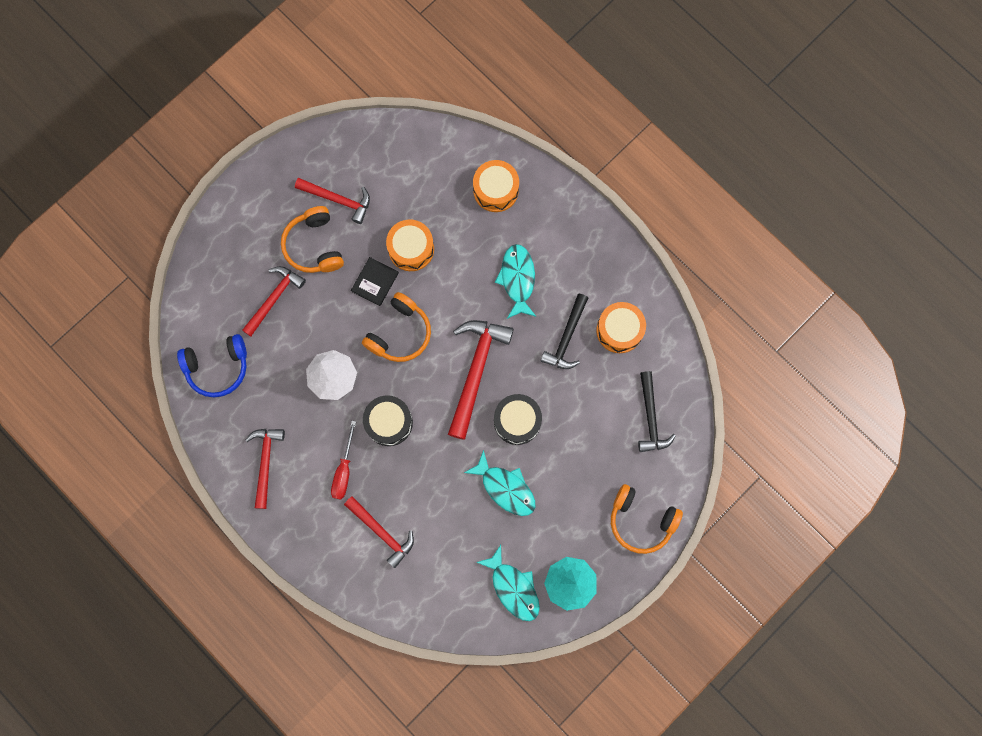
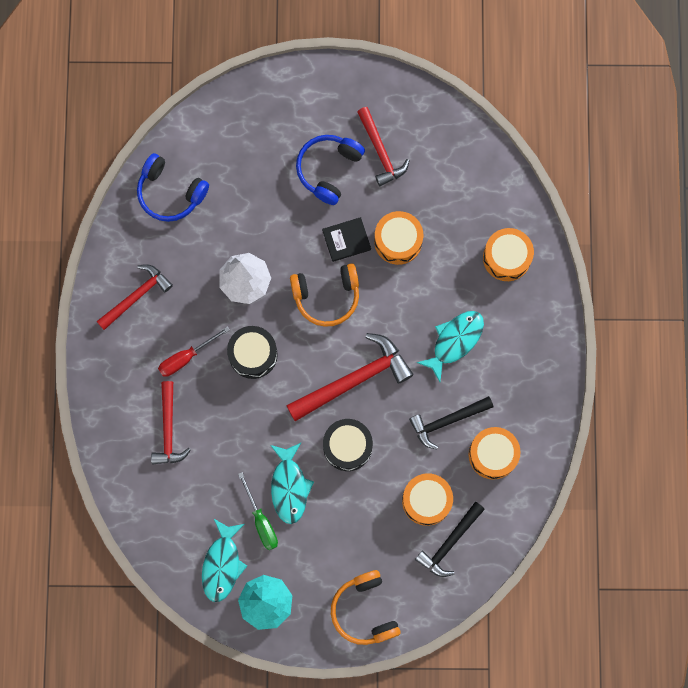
camera: 45 degrees right, 0 degrees up
red hammer [242,266,306,337] -> none
orange headphones [281,206,344,273] -> blue headphones [296,135,365,205]
none -> green screwdriver [238,472,278,550]
none -> orange drum [402,473,453,526]

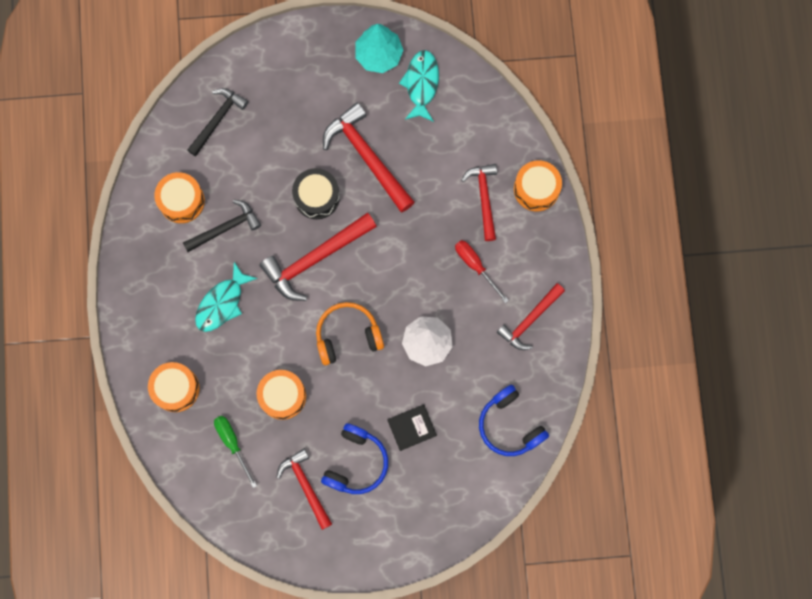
camera: 175 degrees right, 0 degrees up
blue headphones [137,153,209,222] -> blue headphones turned 150 degrees counterclockwise [479,385,549,456]
red screwdriver [158,327,230,377] -> red screwdriver turned 90 degrees counterclockwise [455,240,509,303]
black drum [227,326,278,379] -> none
green screwdriver [238,472,278,550] -> green screwdriver moved to [214,416,257,488]
turquoise fish [270,443,314,524] -> red hammer [323,103,415,212]
black book [322,217,371,262] -> black book moved to [387,404,437,451]
orange headphones [331,570,401,645] -> none
orange drum [402,473,453,526] -> orange drum moved to [514,160,562,212]

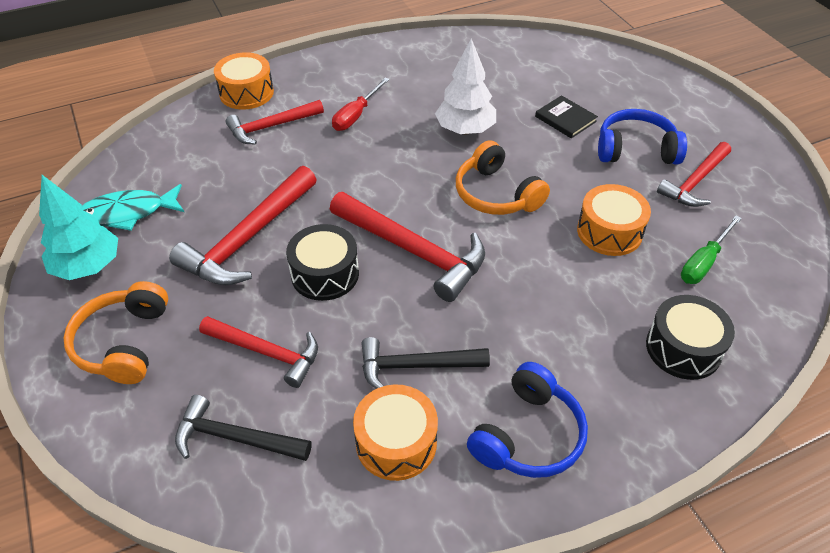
camera: 110 degrees left, 30 degrees down
orange drum [148,362,200,412] -> black drum [646,295,735,380]
black hammer [183,200,261,252] -> black hammer turned 45 degrees counterclockwise [361,337,490,389]
turquoise fish [195,262,258,332] -> none
blue headphones [479,385,549,456] -> blue headphones moved to [467,362,588,478]
red hammer [497,283,565,350] -> red hammer moved to [199,316,318,388]
none -> orange headphones [64,281,168,384]

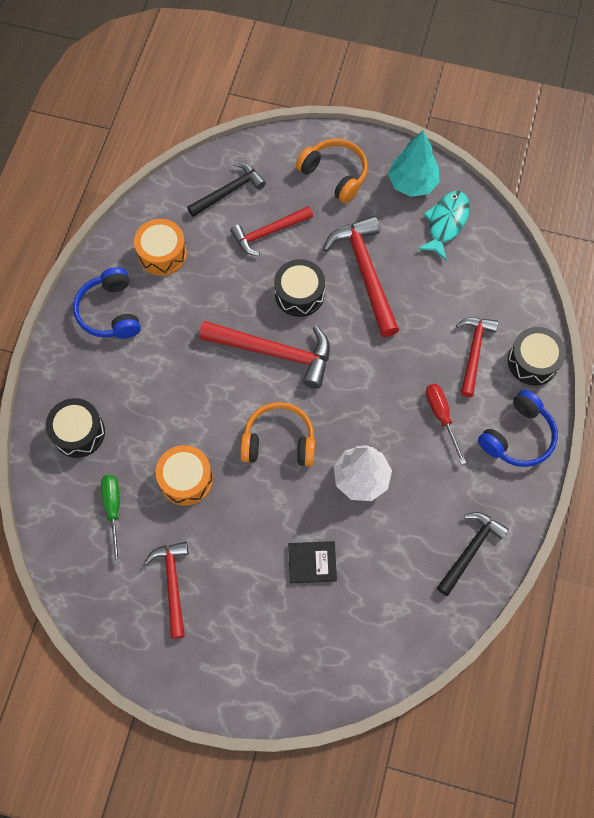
camera: 130 degrees right, 20 degrees up
orange drum [214,52,274,110] -> black drum [508,327,566,386]
red hammer [330,192,485,302] -> red hammer turned 150 degrees counterclockwise [199,321,330,389]
black hammer [361,337,490,389] -> black hammer moved to [437,512,509,596]
blue headphones [598,109,687,164] -> blue headphones moved to [478,390,558,467]

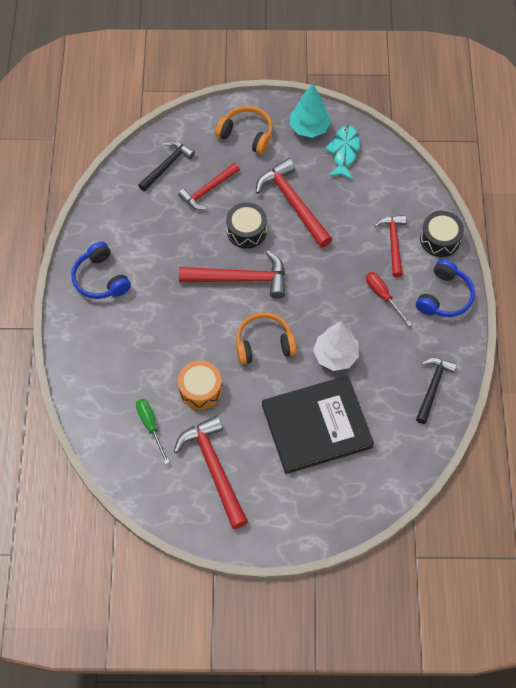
camera: 15 degrees left, 5 degrees down
black drum [46,398,105,458] -> none
orange drum [134,219,187,276] -> none
red hammer [144,542,188,639] -> red hammer [174,415,248,529], size x1.53
black book [288,541,337,583] -> black book [262,376,374,474], size x2.48

